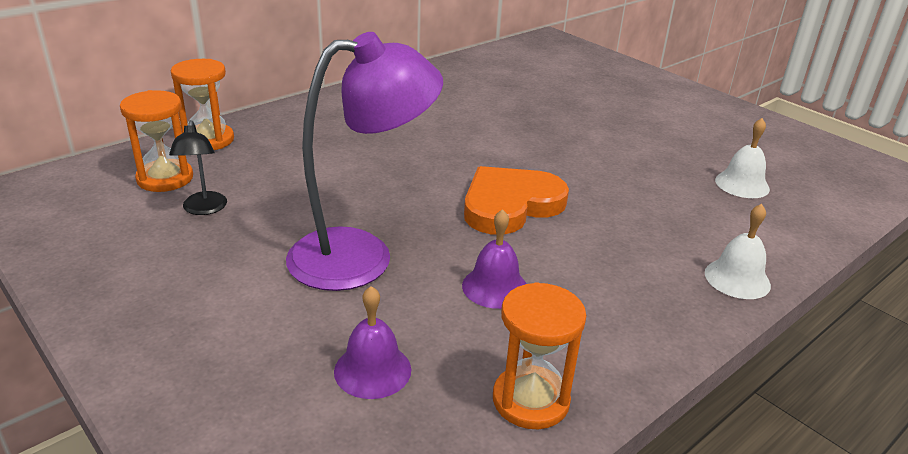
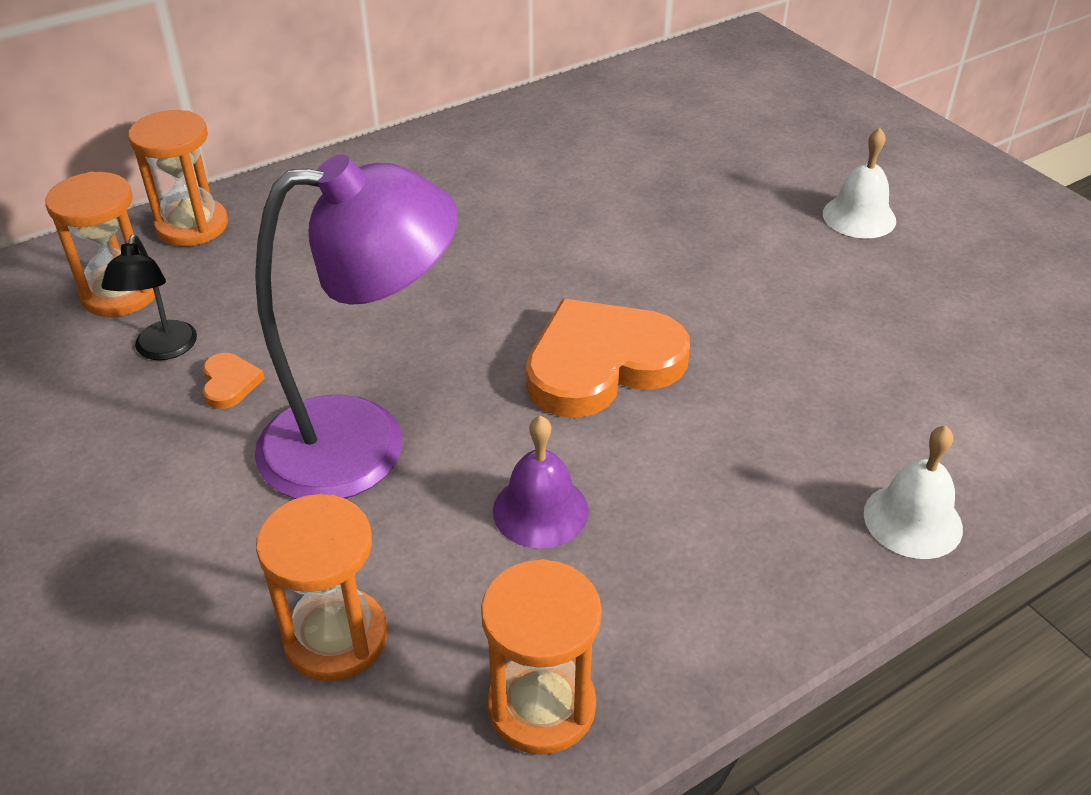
camera: 10 degrees right, 10 degrees up
purple bell [334,286,411,399] -> orange hourglass [256,494,387,681]
white bell [715,118,770,198] -> white bell moved to [823,128,896,238]
none -> orange heart [203,353,265,409]

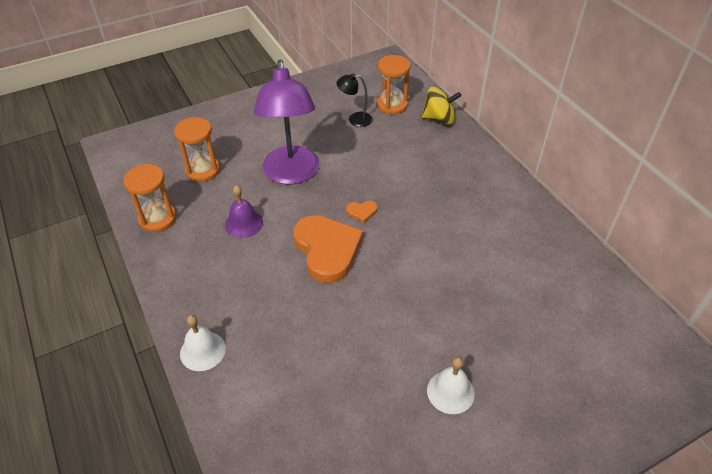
camera: 95 degrees right, 5 degrees up
orange hourglass [128,110,228,246] -> yellow spinning top [422,87,461,125]
orange heart [203,353,265,409] -> orange heart moved to [346,201,377,223]

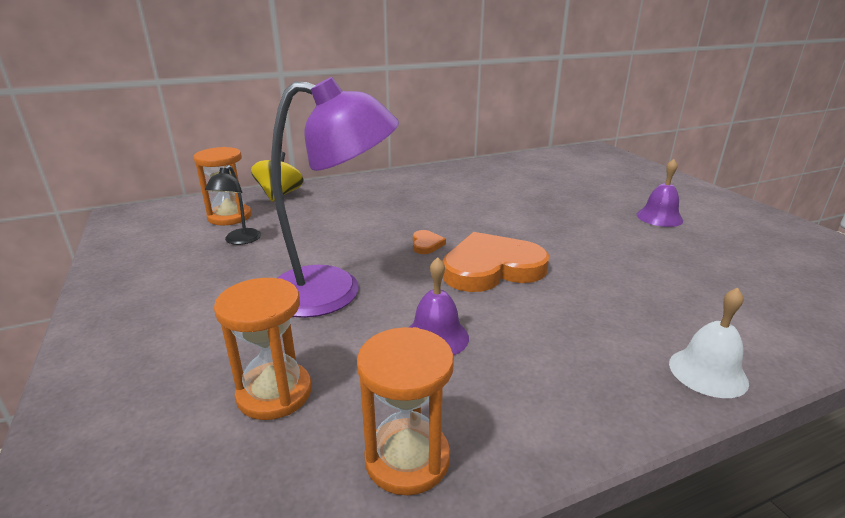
camera: 85 degrees left, 20 degrees down
white bell [427,357,475,414] -> purple bell [637,159,683,227]

